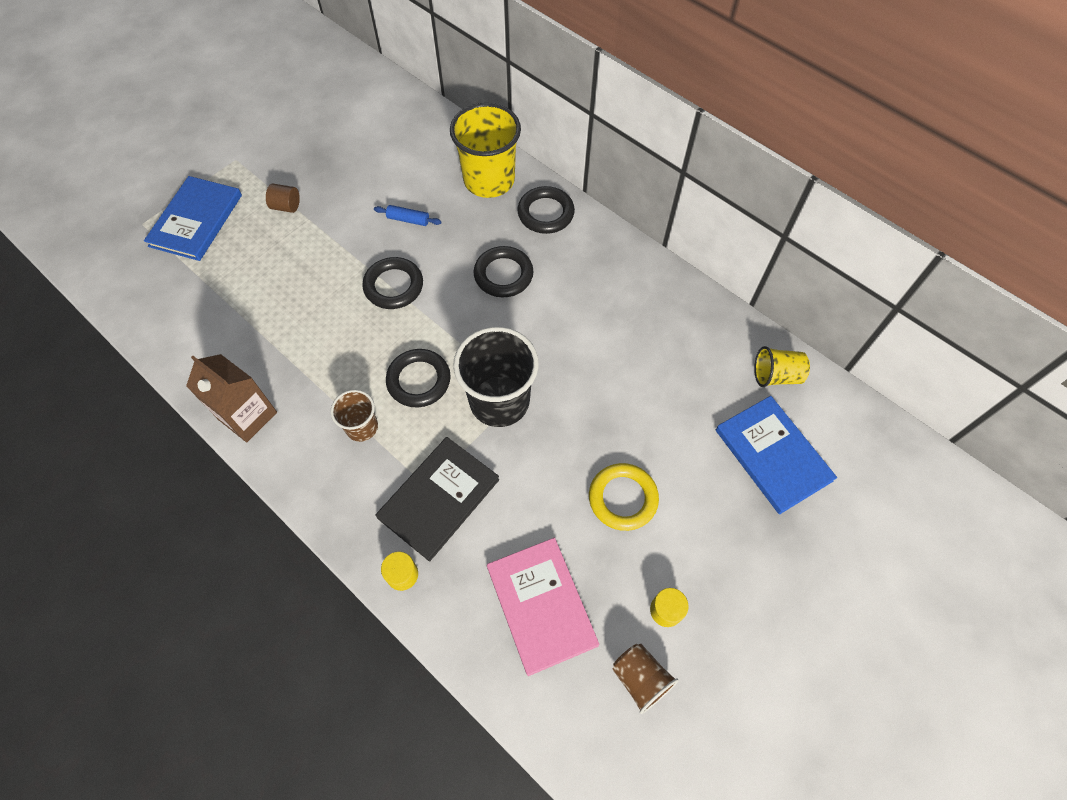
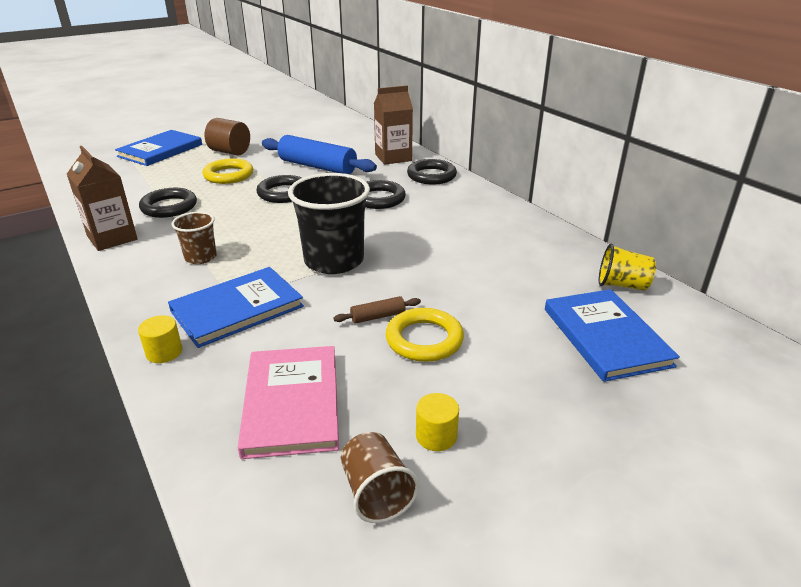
camera: 15 degrees right, 30 degrees down
brown cylinder [266,183,300,213] -> brown cylinder [205,118,250,155], size x1.62
blue rolling pin [374,205,441,226] -> blue rolling pin [262,135,377,174], size x2.32
black book [375,437,499,562] -> blue book [168,267,304,348]
black ring [386,349,451,407] -> black ring moved to [139,188,197,218]
yellow cup [450,103,521,198] -> brown carton [374,86,413,165]
none -> yellow ring [203,158,253,184]
none -> brown rolling pin [333,296,421,324]

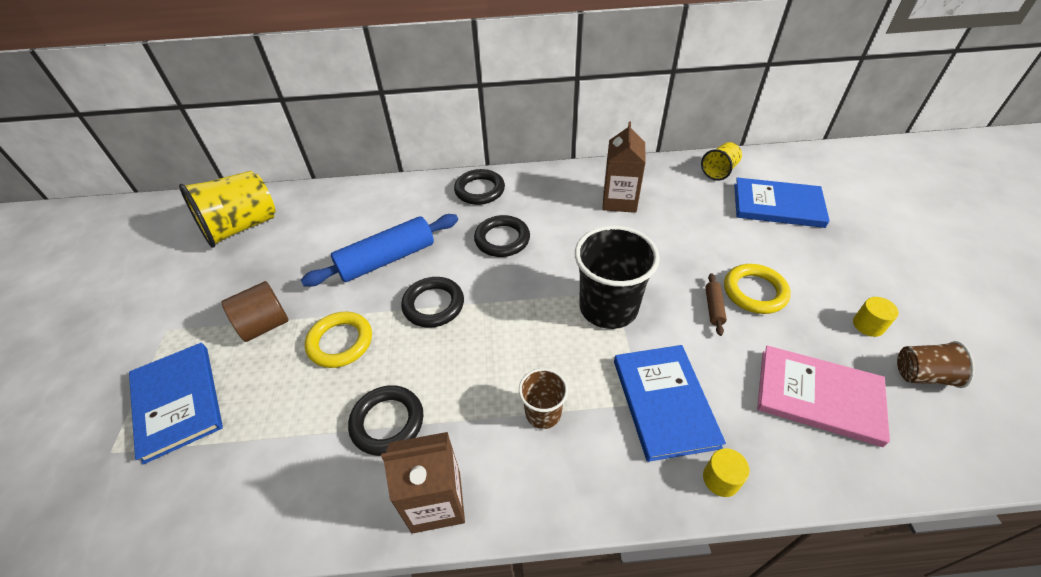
camera: 60 degrees left, 15 degrees up
brown carton [374,86,413,165] -> brown carton moved to [603,122,646,213]
none -> yellow cup [179,171,276,248]

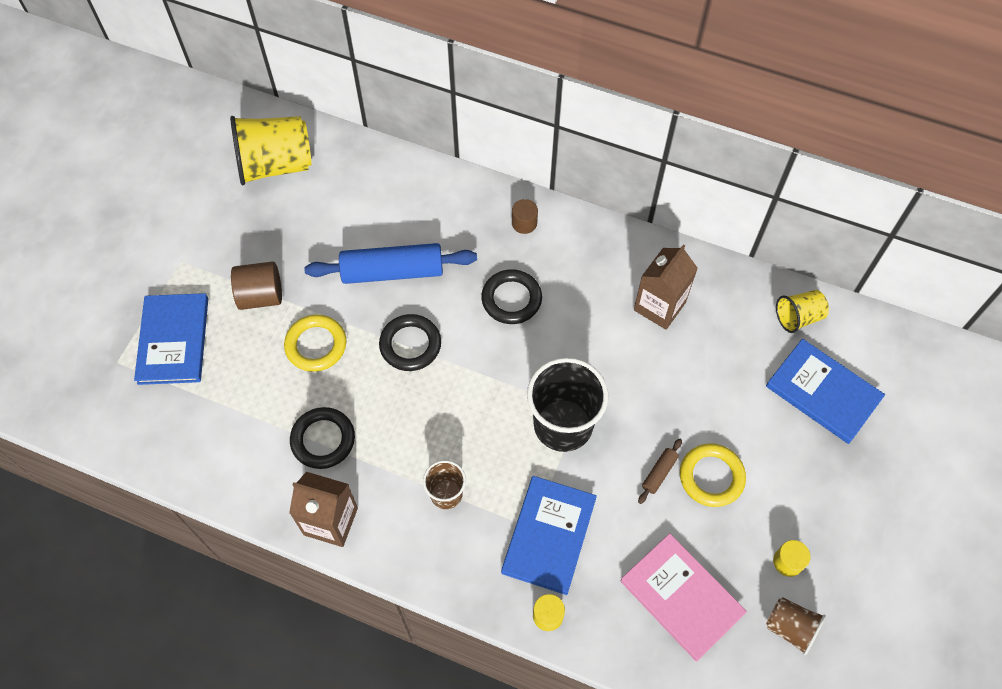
camera: 25 degrees right, 15 degrees up
black ring [454,169,505,205] -> brown cylinder [512,199,538,234]

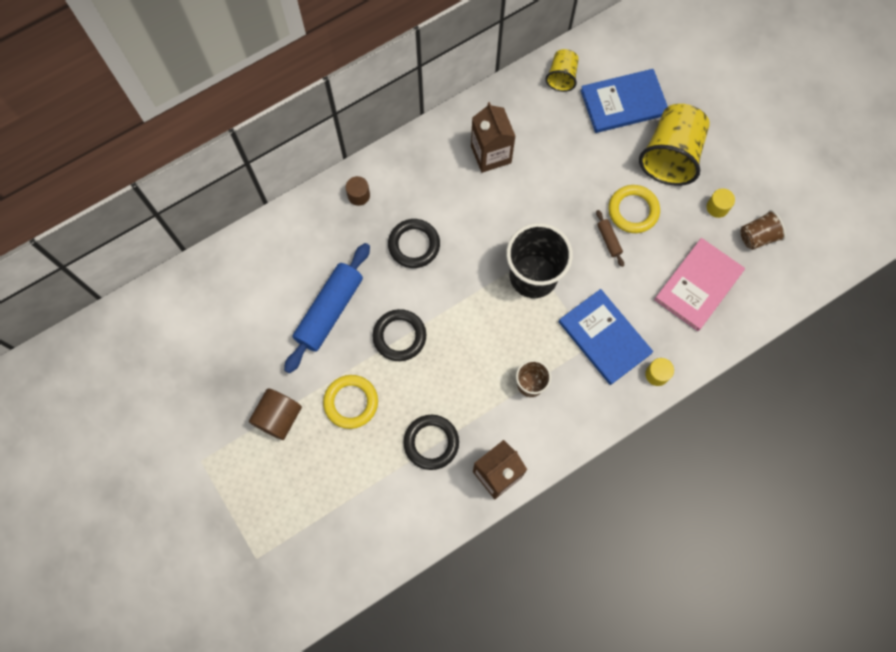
camera: 55 degrees left, 10 degrees up
blue book [134,293,208,385] -> none
yellow cup [230,116,311,185] -> yellow cup moved to [639,104,710,186]
pink book [621,533,747,661] -> pink book turned 45 degrees counterclockwise [654,238,745,331]

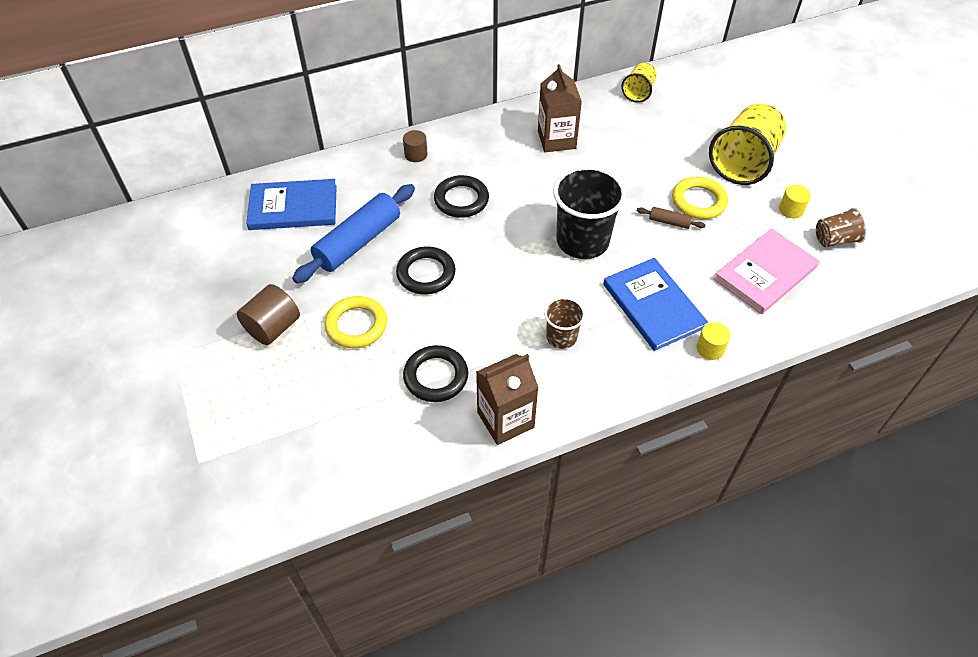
camera: 10 degrees right, 20 degrees down
blue book [580,69,668,133] -> blue book moved to [246,179,337,230]
brown rolling pin [596,210,624,267] -> brown rolling pin turned 60 degrees counterclockwise [637,207,705,229]

